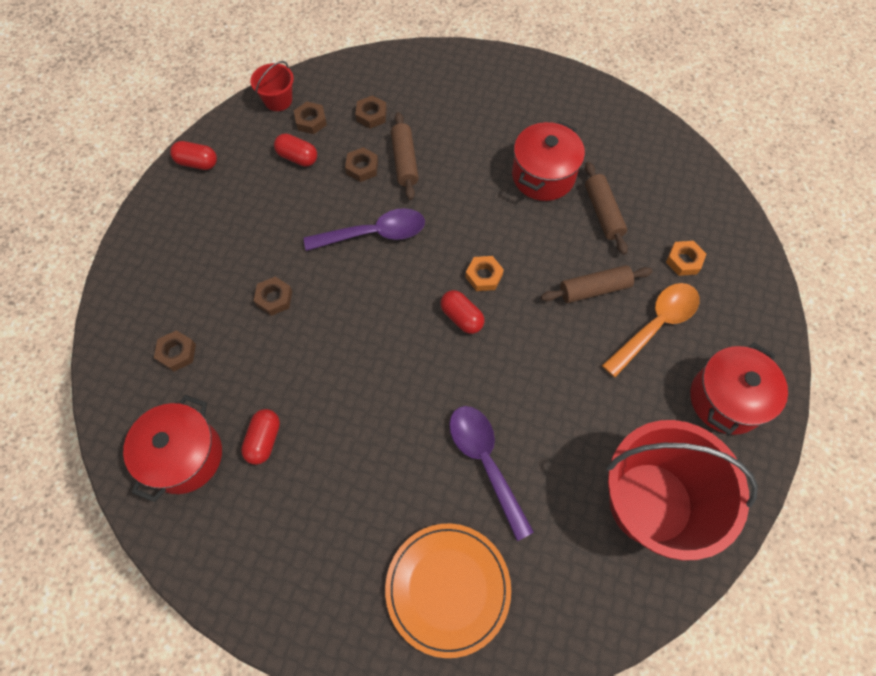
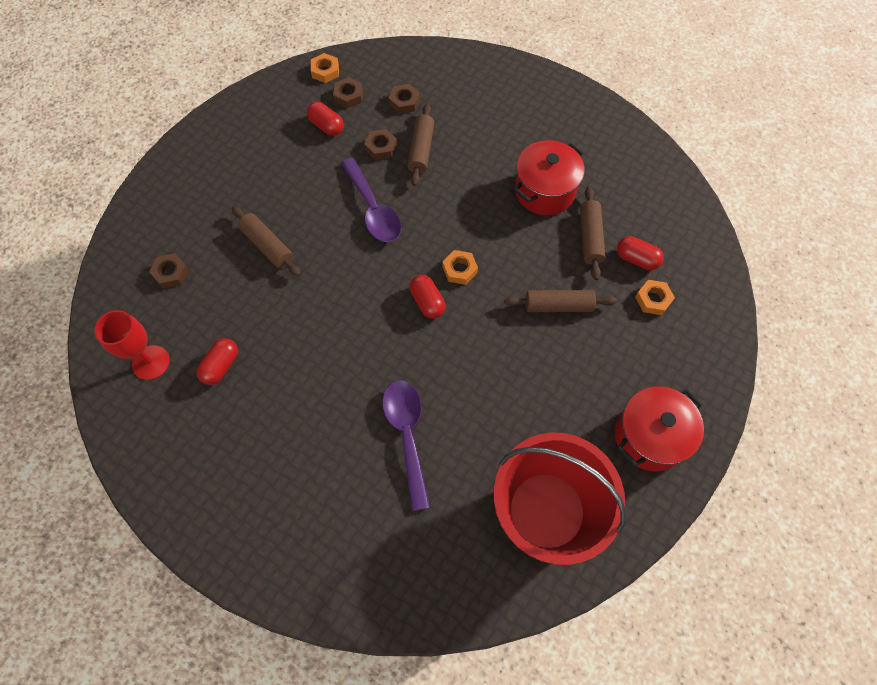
camera: 15 degrees right, 0 degrees up
red pot [123,395,222,502] -> red goblet [94,310,170,380]
red capsule [170,141,217,170] -> red capsule moved to [617,236,664,270]
red bucket [250,61,294,111] -> orange nut [311,53,339,83]
brown nut [254,277,292,316] -> brown rolling pin [232,206,301,277]
purple spoon [304,208,425,251] -> purple spoon turned 60 degrees clockwise [341,157,402,242]
orange plate [385,523,511,658] -> none
orange spoon [602,283,700,377] -> none

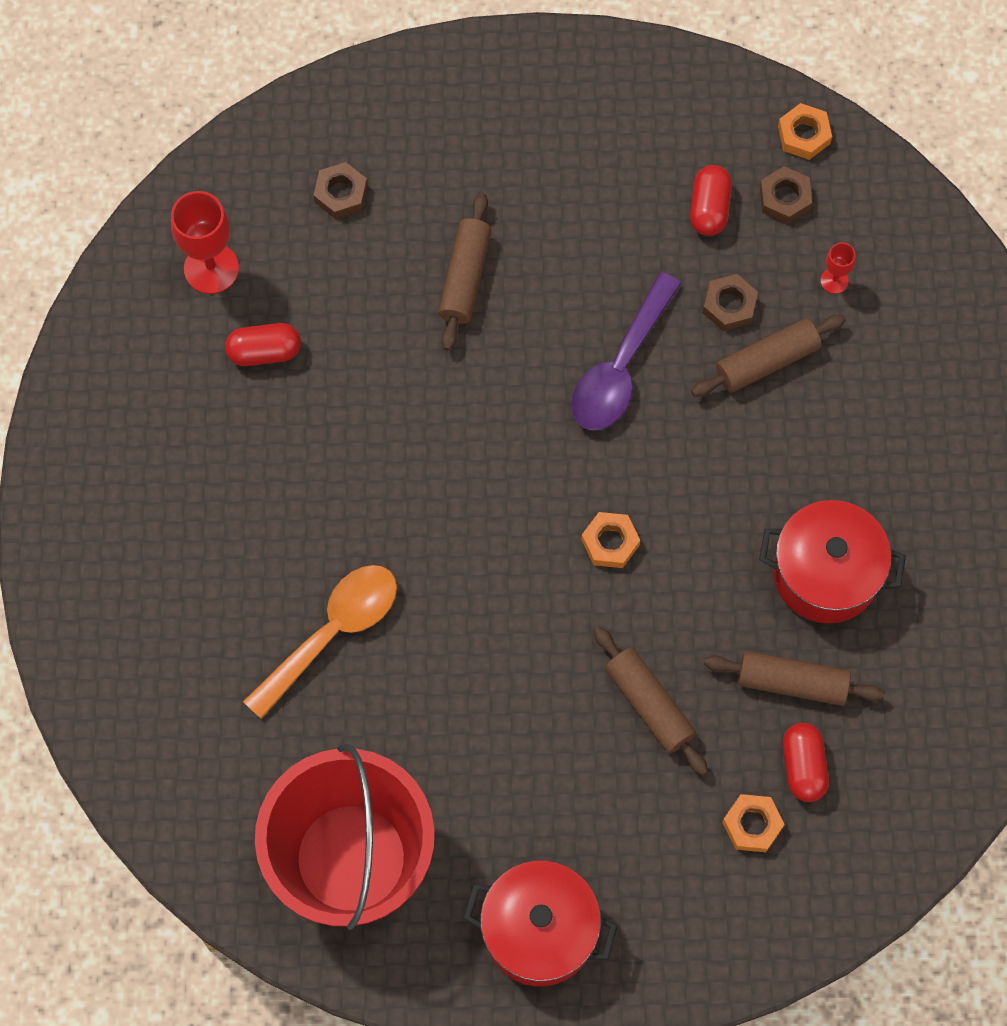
camera: 55 degrees right, 5 degrees up
purple spoon [382,380,430,511] -> orange spoon [243,565,397,719]
brown nut [389,84,420,114] -> red goblet [820,242,856,294]
red capsule [410,275,445,319] -> none
brown rolling pin [580,187,606,280] -> brown rolling pin turned 45 degrees clockwise [704,651,885,706]

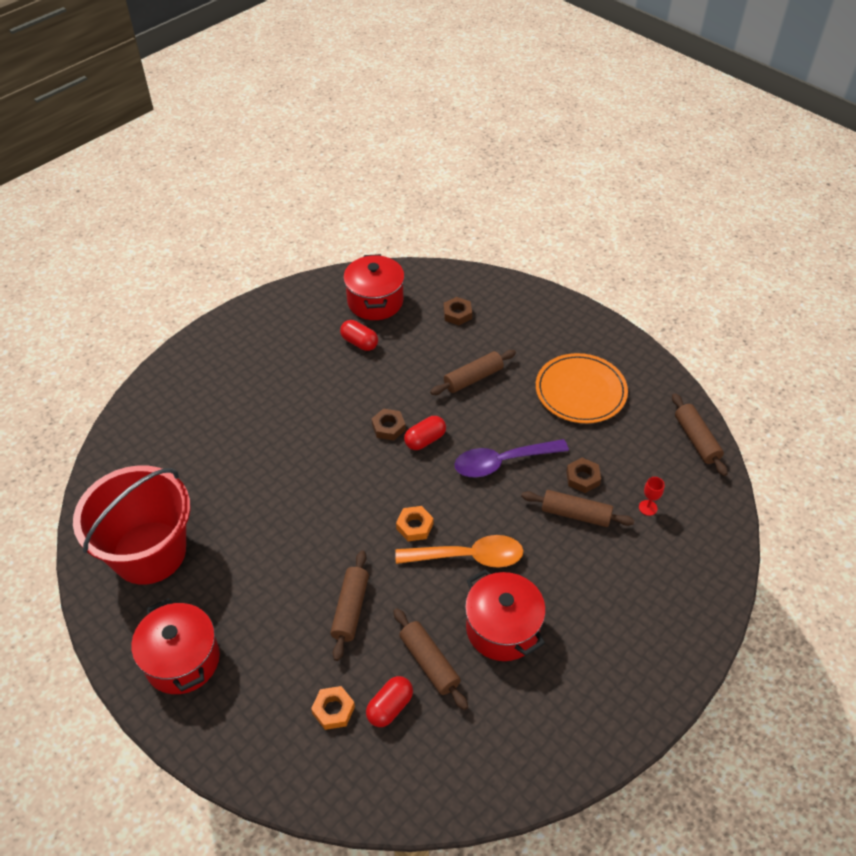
camera: 45 degrees right, 20 degrees down
red goblet [171,191,239,294] -> red pot [343,254,405,320]
orange spoon [243,565,397,719] -> orange spoon moved to [395,535,524,568]
red capsule [690,165,732,236] -> red capsule moved to [404,416,446,450]
brown nut [760,166,812,224] -> brown nut moved to [371,408,406,441]
orange nut [778,103,832,160] -> brown rolling pin [672,393,728,476]
none -> orange plate [536,353,628,423]

